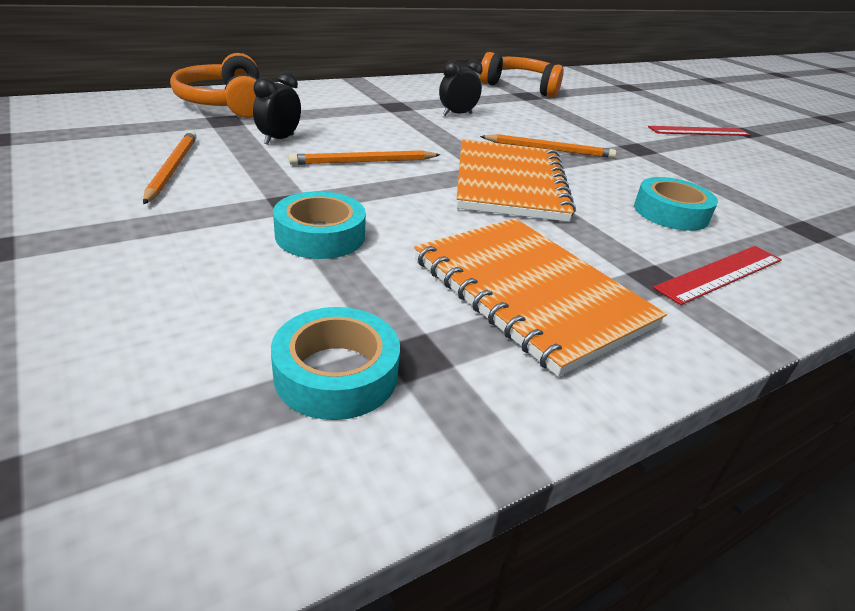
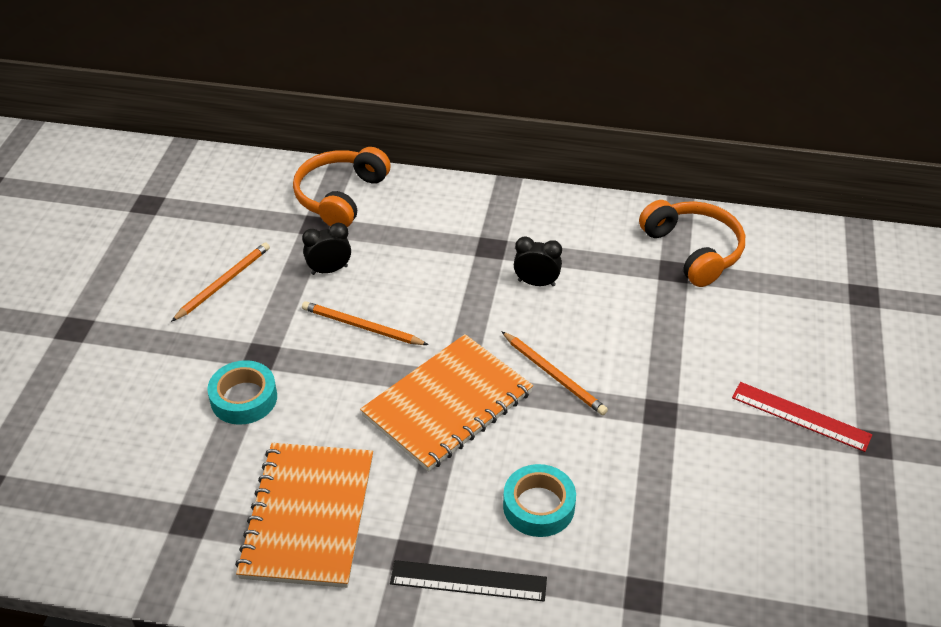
camera: 45 degrees right, 10 degrees up
turquoise tape [271,307,400,420] -> none
red ruler [653,246,782,305] -> black ruler [390,560,547,601]

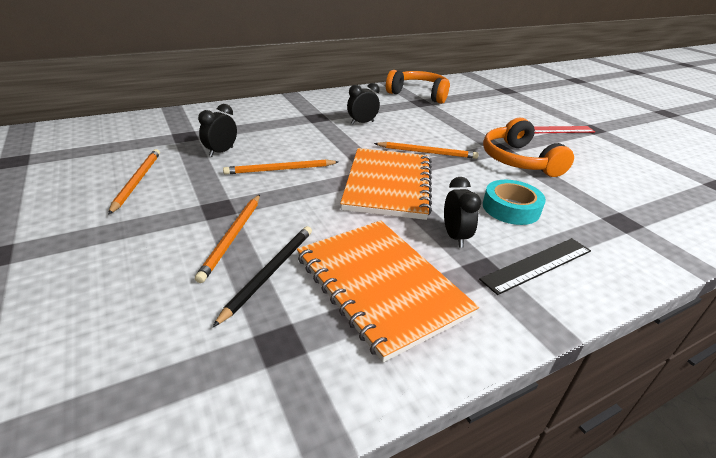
camera: 40 degrees left, 10 degrees down
turquoise tape [207,360,277,425] -> orange pencil [195,194,260,283]
orange headphones [293,147,391,227] -> orange headphones moved to [483,118,574,177]
none -> black pencil [213,226,312,327]
none -> black clock [444,177,481,248]

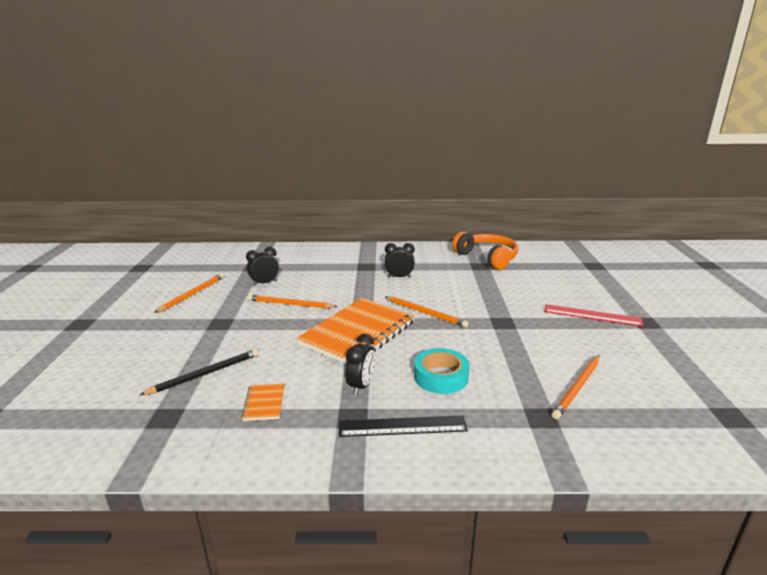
camera: 30 degrees right, 10 degrees down
orange pencil [195,194,260,283] -> orange pencil moved to [552,356,599,419]
orange notebook [297,221,479,363] -> orange notebook [241,384,284,421], size x0.41
orange headphones [483,118,574,177] -> none

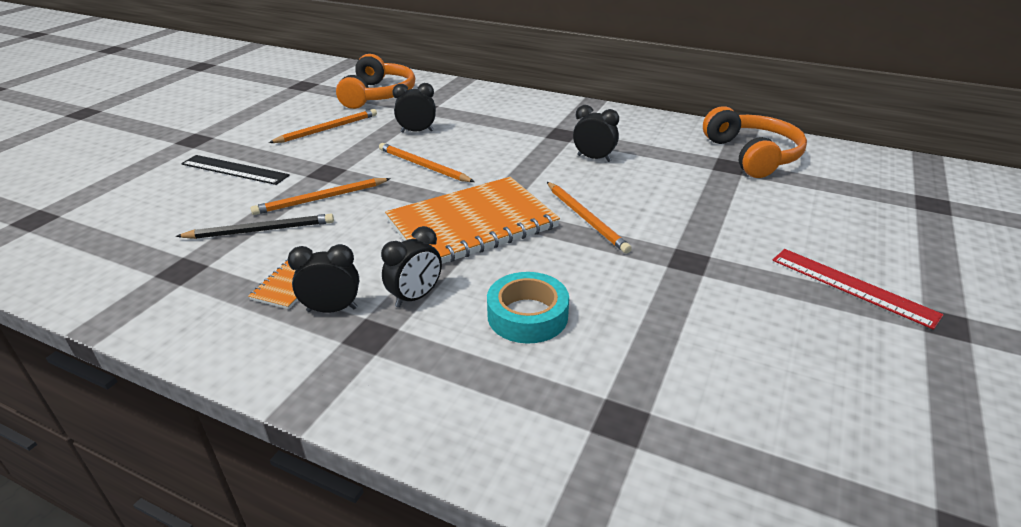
camera: 25 degrees right, 10 degrees up
black ruler [339,415,468,437] -> black ruler moved to [181,155,290,185]
orange pencil [552,356,599,419] -> orange pencil moved to [250,178,391,215]
none -> black clock [288,244,359,313]
none -> orange headphones [336,54,415,109]

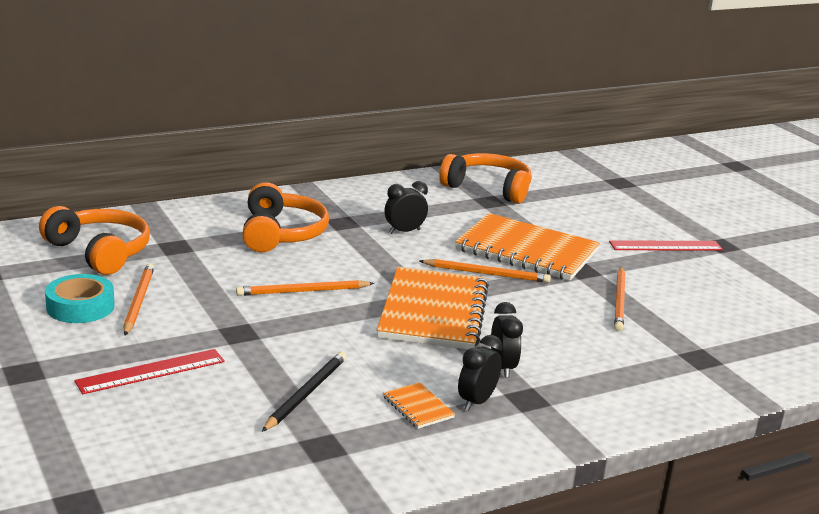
camera: 55 degrees left, 10 degrees down
black ruler [181,155,290,185] -> red ruler [74,349,225,394]
orange pencil [250,178,391,215] -> orange pencil moved to [614,267,625,331]
black clock [392,83,436,133] -> none
turquoise tape [487,272,569,343] -> turquoise tape moved to [45,274,114,323]
none -> orange headphones [242,182,329,252]
none -> orange notebook [455,213,600,281]

